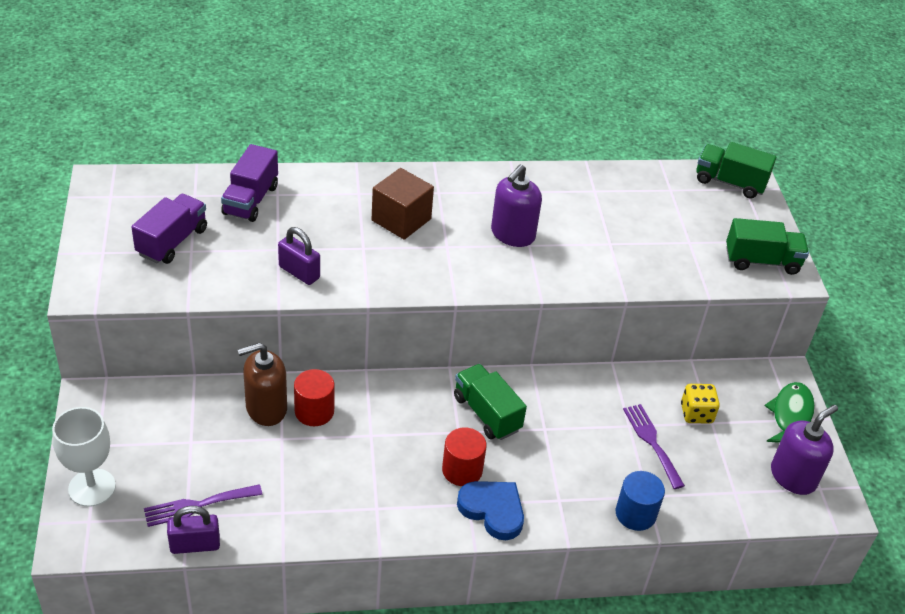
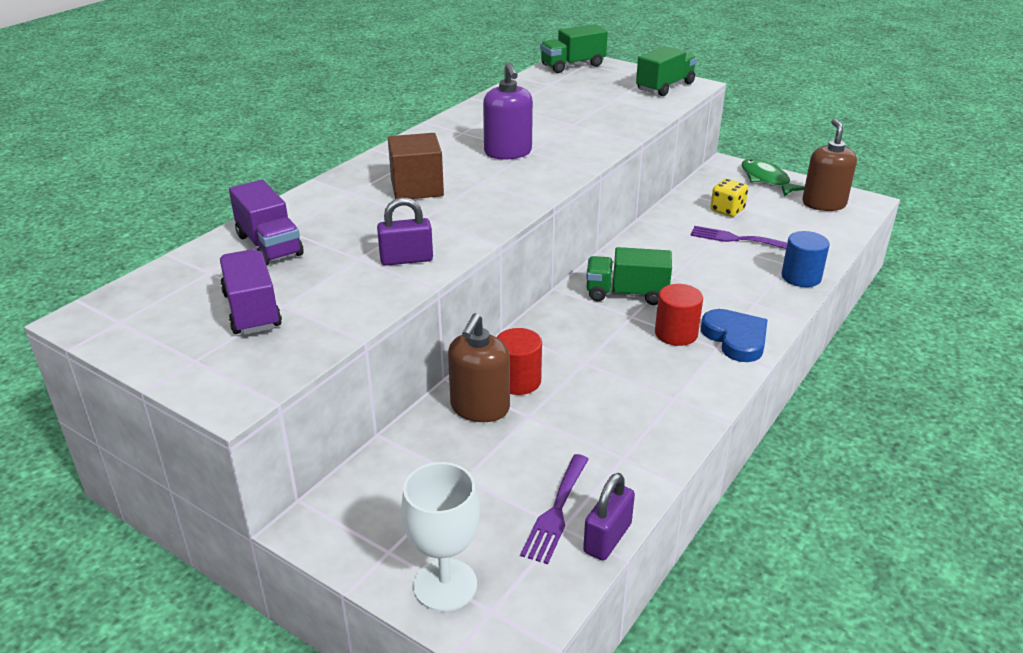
camera: 45 degrees left, 10 degrees down
blue heart [457,481,524,540] -> blue heart turned 75 degrees clockwise [701,309,768,362]
purple soap dispenser [771,405,838,495] -> brown soap dispenser [802,119,857,211]

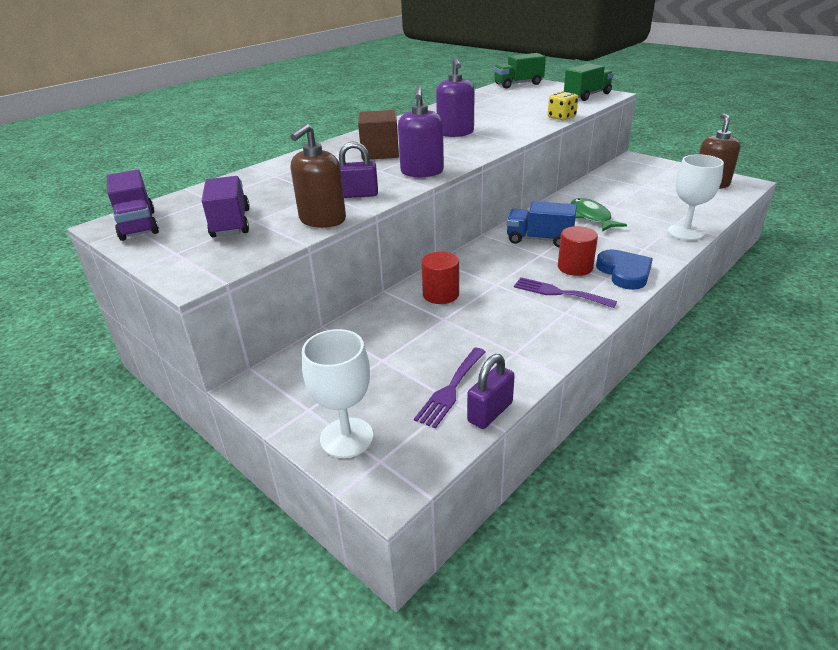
camera: 10 degrees right, 0 degrees up
purple truck [229,180,304,265] -> purple truck moved to [107,170,159,241]
brown soap dispenser [448,313,510,422] -> brown soap dispenser moved to [290,124,346,228]
green truck [586,247,672,305] -> blue truck [507,201,577,247]
purple fork [690,226,787,249] -> purple fork moved to [514,277,617,308]
yellow dice [710,179,748,217] -> yellow dice moved to [548,91,578,121]
green fish [741,159,805,196] -> green fish moved to [570,198,627,232]
blue cylinder [781,231,830,287] -> white goblet [668,154,724,240]
none -> purple soap dispenser [398,86,444,177]

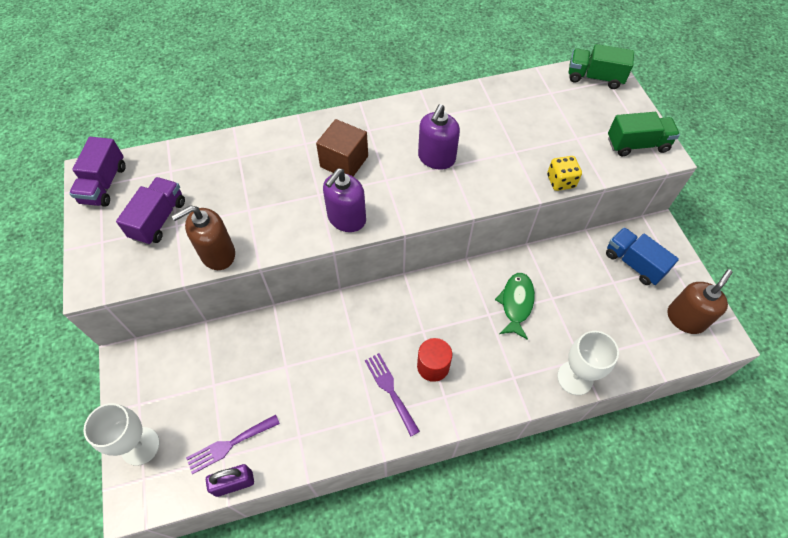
camera: 30 degrees right, 25 degrees up
purple padlock [339,141,378,198] -> none
red cylinder [421,251,459,304] -> none
blue truck [507,201,577,247] -> blue truck moved to [606,227,679,285]
blue heart [596,250,653,290] -> none

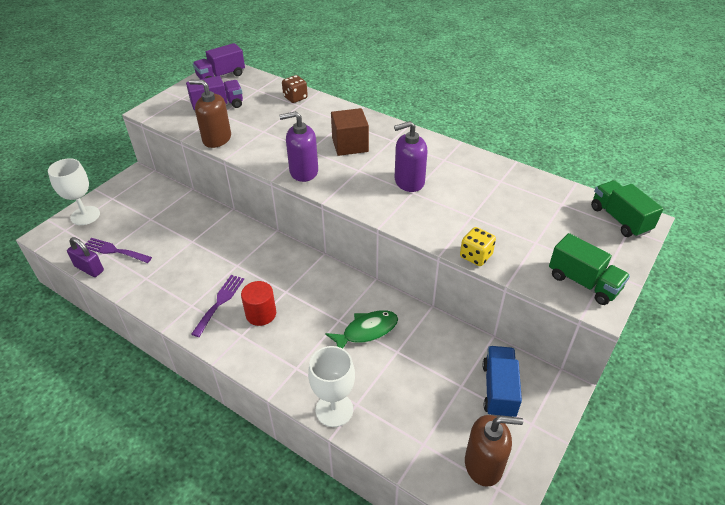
camera: 50 degrees right, 15 degrees down
none -> brown dice [282,75,308,103]

